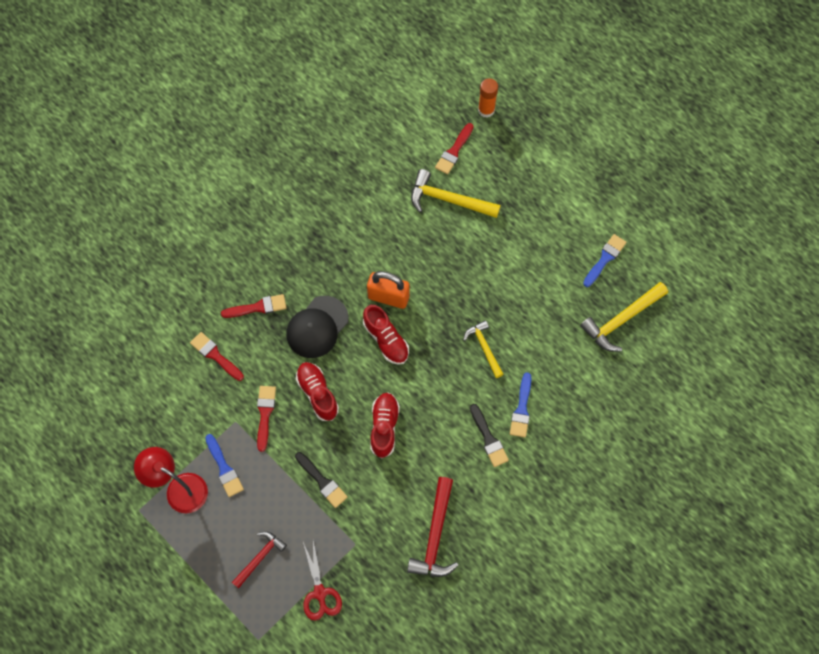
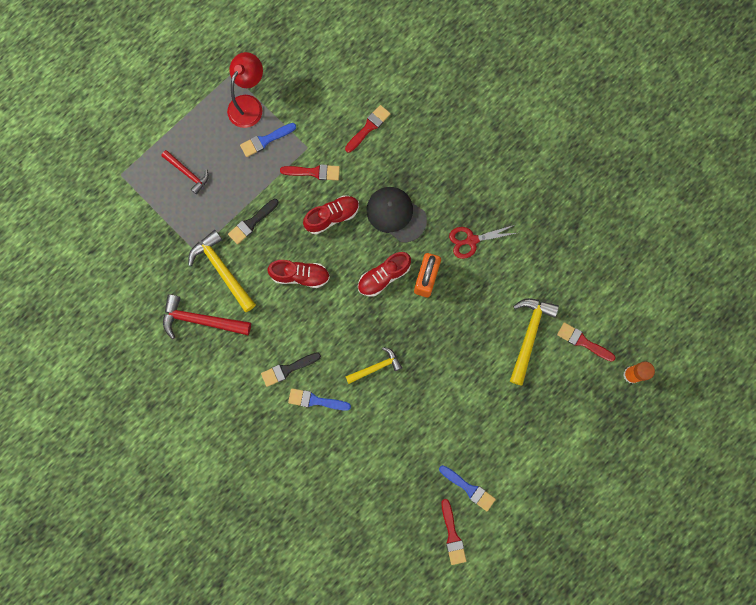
camera: 90 degrees right, 10 degrees up
red brush [221,294,287,318] -> red brush moved to [441,499,466,565]
red scissors [303,541,342,621] -> red scissors moved to [449,225,517,259]
yellow hammer [580,282,668,352] -> yellow hammer moved to [188,230,256,312]

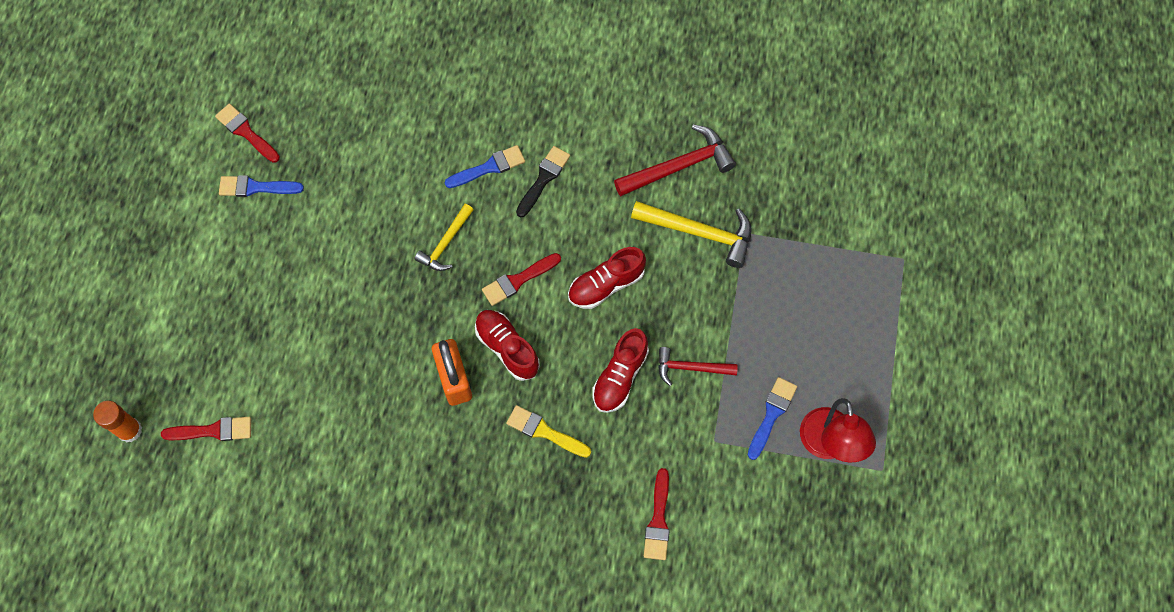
camera: 145 degrees right, 10 degrees down
red hammer [161,150,209,194] -> red hammer moved to [658,347,738,386]
black brush [228,199,279,244] -> none
red brush [280,164,340,180] -> red brush moved to [482,253,561,306]
red shoe [358,252,411,297] -> red shoe turned 60 degrees counterclockwise [475,310,540,381]
black cap [367,187,427,242] -> yellow brush [506,405,591,458]
red scissors [449,225,517,259] -> none
yellow hammer [510,298,559,386] -> none

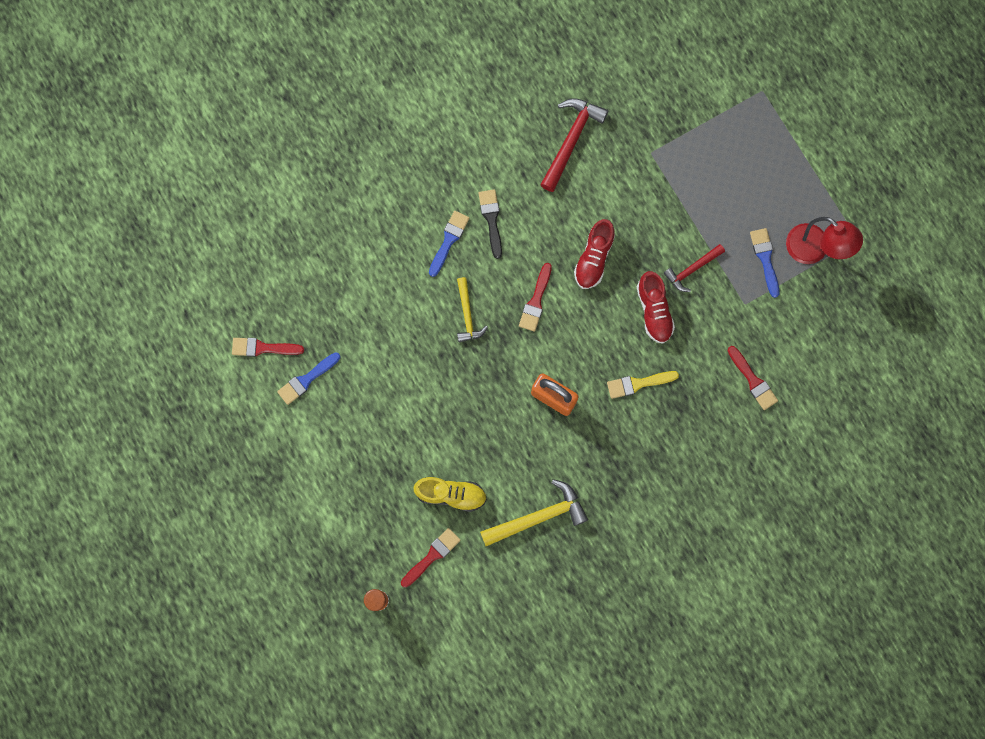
camera: 40 degrees left, 10 degrees up
red shoe [475,310,540,381] -> none
yellow hammer [631,201,752,268] -> yellow hammer moved to [480,479,588,546]
none -> yellow shoe [413,477,487,512]

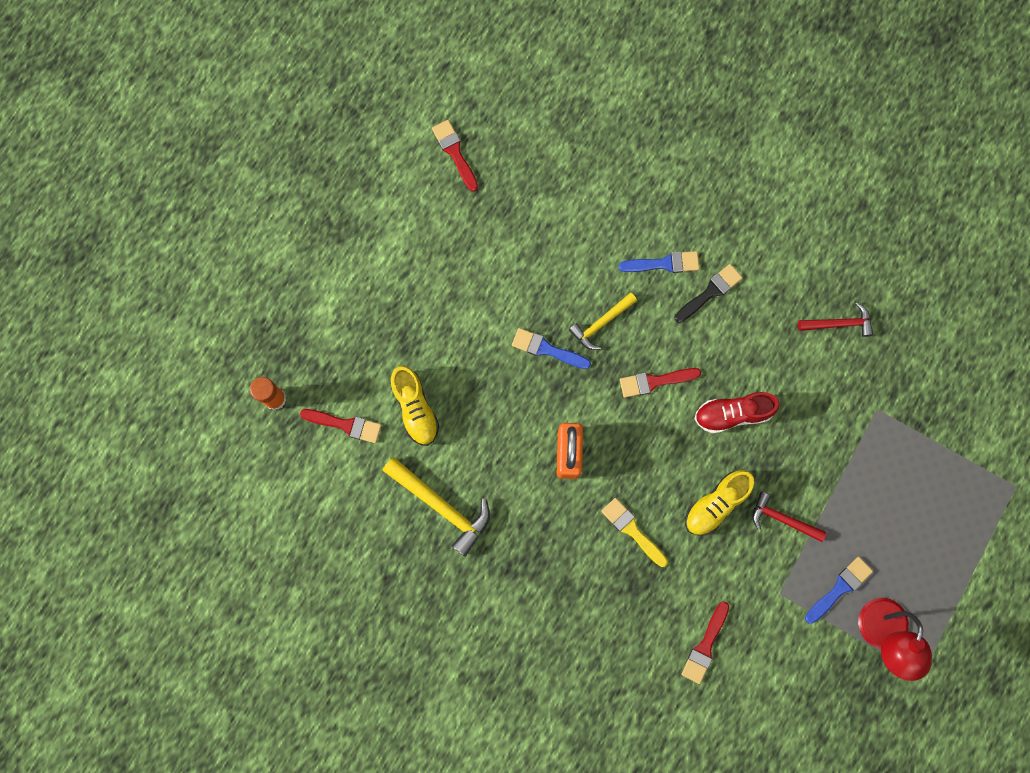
camera: 60 degrees right, 0 degrees up
blue brush [277,352,340,405] -> blue brush moved to [512,328,591,369]
red hammer [540,98,609,192] -> red hammer [798,302,873,337], size x0.63
red shoe [637,271,675,344] -> yellow shoe [685,470,755,536]

